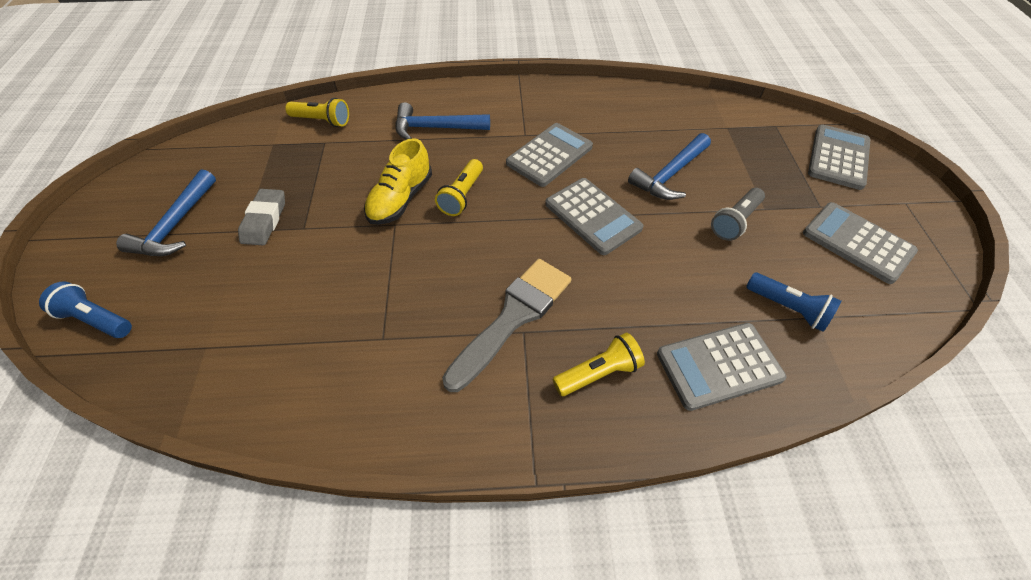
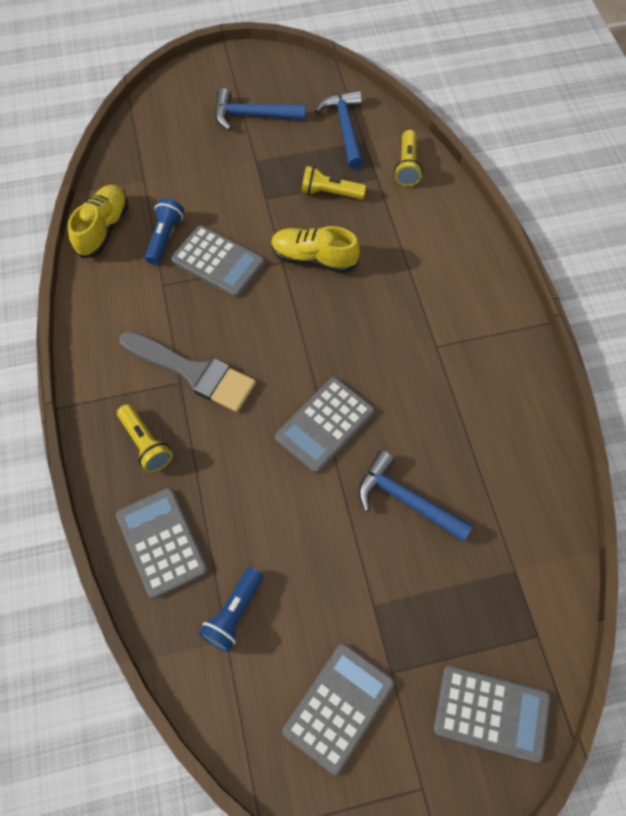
camera: 80 degrees right, 10 degrees up
blue flashlight [39,281,132,338] -> blue flashlight moved to [145,198,184,265]
grey eraser [238,189,285,245] -> none
blue hammer [395,102,490,140] -> blue hammer moved to [315,91,364,169]
yellow flashlight [435,159,483,216] -> yellow flashlight moved to [301,166,366,200]
grey calculator [506,123,593,187] -> grey calculator moved to [171,225,265,297]
grey flashlight [711,188,765,241] -> none
none -> yellow shoe [68,185,128,258]

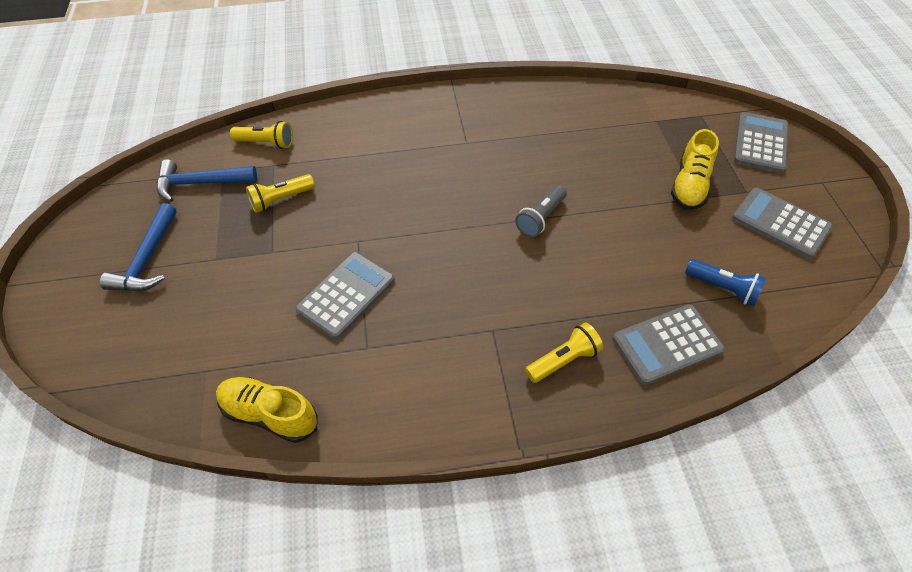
camera: 85 degrees left, 10 degrees down
grey brush [119,331,256,412] -> none
blue flashlight [145,198,184,265] -> none
yellow shoe [271,226,360,273] -> yellow shoe moved to [671,129,719,210]
grey calculator [275,377,375,473] -> grey flashlight [515,185,567,237]
yellow flashlight [301,166,366,200] -> yellow flashlight turned 45 degrees clockwise [246,174,315,213]
blue hammer [358,450,473,542] -> none

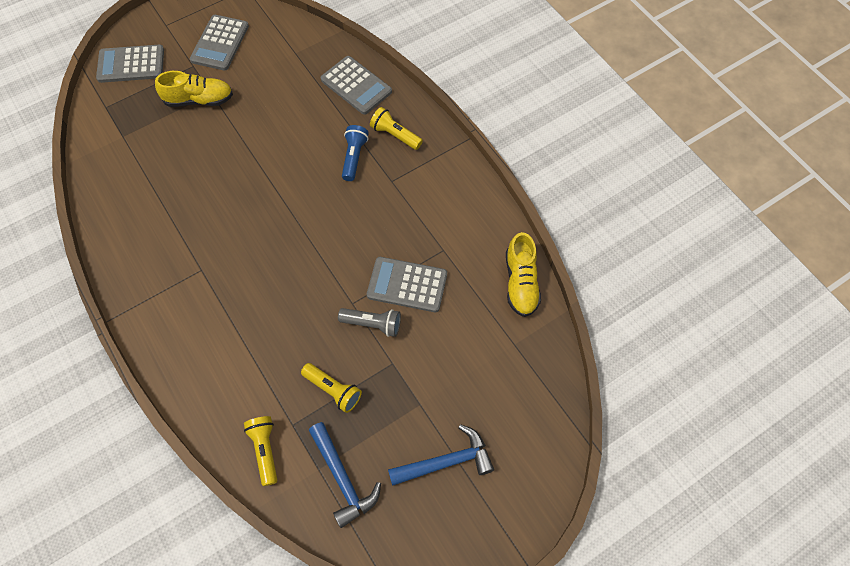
camera: 115 degrees left, 10 degrees up
grey flashlight [515,185,567,237] -> grey flashlight moved to [338,308,401,337]
blue flashlight [685,259,767,307] -> blue flashlight moved to [342,125,369,181]

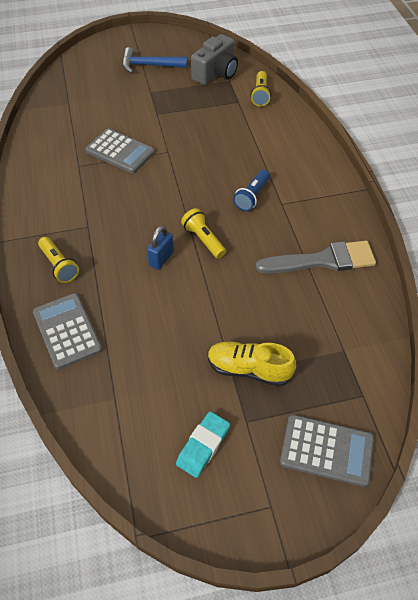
camera: 160 degrees left, 10 degrees down
grey calculator [190,15,249,70] -> turquoise eraser [176,412,230,478]
yellow flashlight [301,363,362,413] -> yellow flashlight moved to [181,208,226,259]
blue hammer [309,422,381,528] -> grey camera [191,34,238,85]
grey flashlight [338,308,401,337] -> none
blue flashlight [342,125,369,181] -> blue flashlight moved to [233,170,270,211]
yellow shoe [506,232,541,317] -> none
none -> blue padlock [147,225,174,270]
none -> grey brush [256,241,376,273]

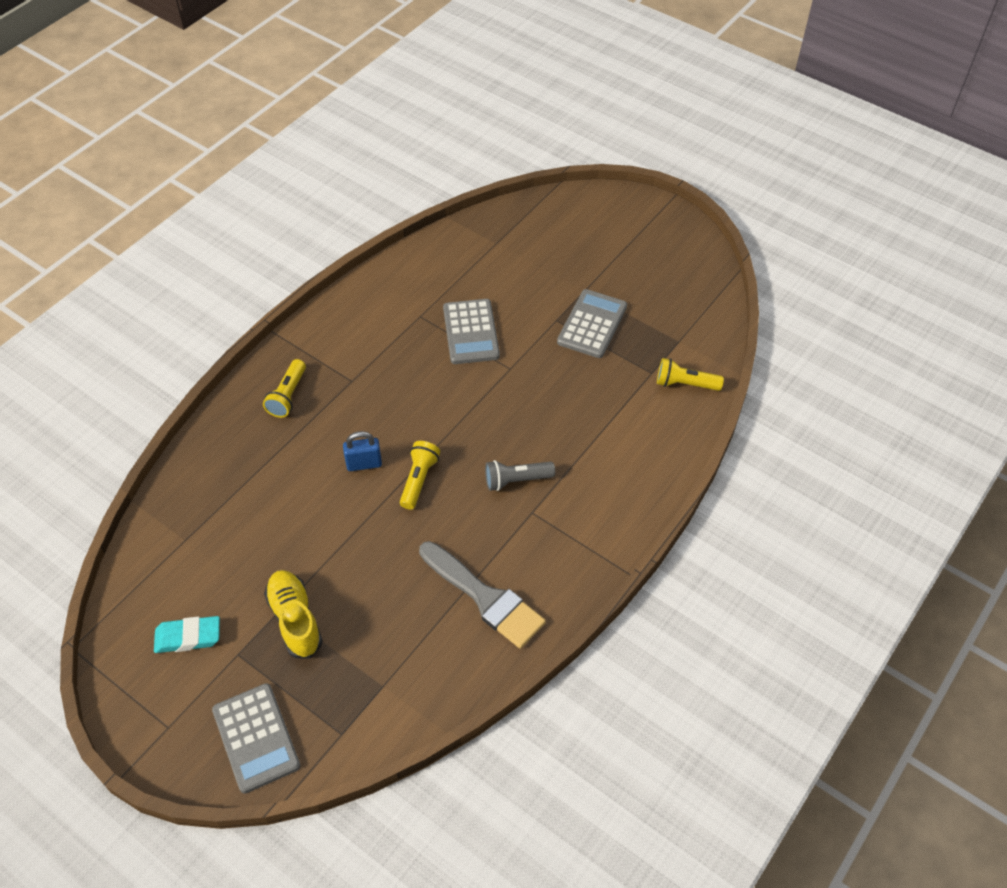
camera: 50 degrees right, 0 degrees up
grey calculator [33,293,102,370] -> grey calculator moved to [557,289,627,358]
blue hammer [122,47,188,73] -> none
grey camera [191,34,238,85] -> none
blue flashlight [233,170,270,211] -> grey flashlight [485,460,555,491]
yellow flashlight [250,71,271,106] -> yellow flashlight turned 45 degrees clockwise [657,358,724,391]

